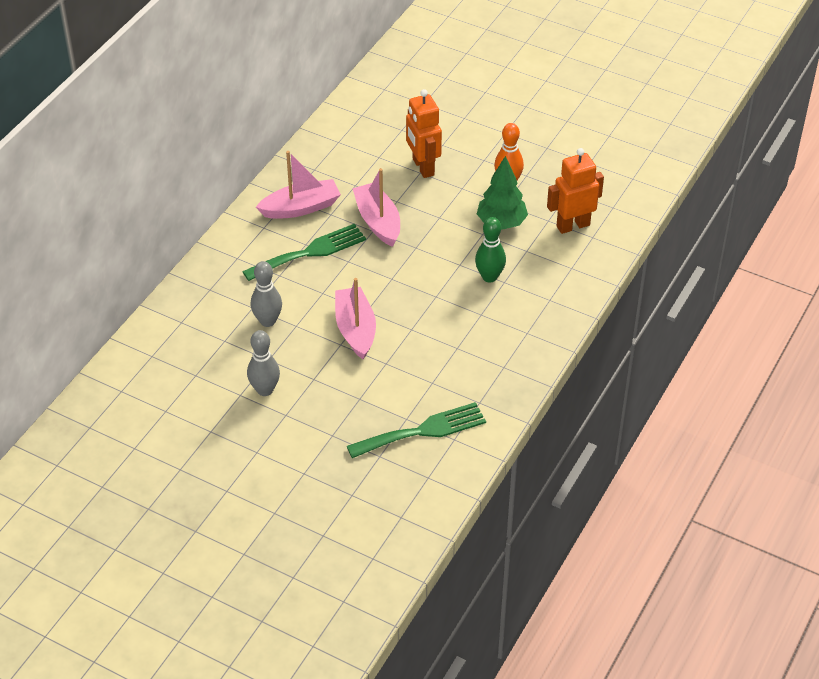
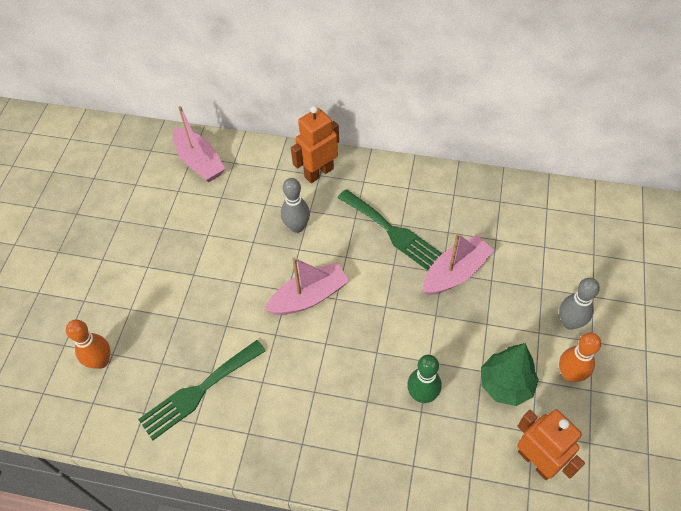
camera: 75 degrees right, 10 degrees up
grey bowling pin [247,330,280,396] -> grey bowling pin moved to [559,278,600,330]
pink boat [256,151,341,219] -> pink boat moved to [173,106,225,182]
green fork [347,402,486,458] -> green fork turned 90 degrees clockwise [138,340,266,440]
orange robot [406,89,442,178] -> orange robot moved to [291,106,339,183]
none -> orange bowling pin [66,320,110,369]

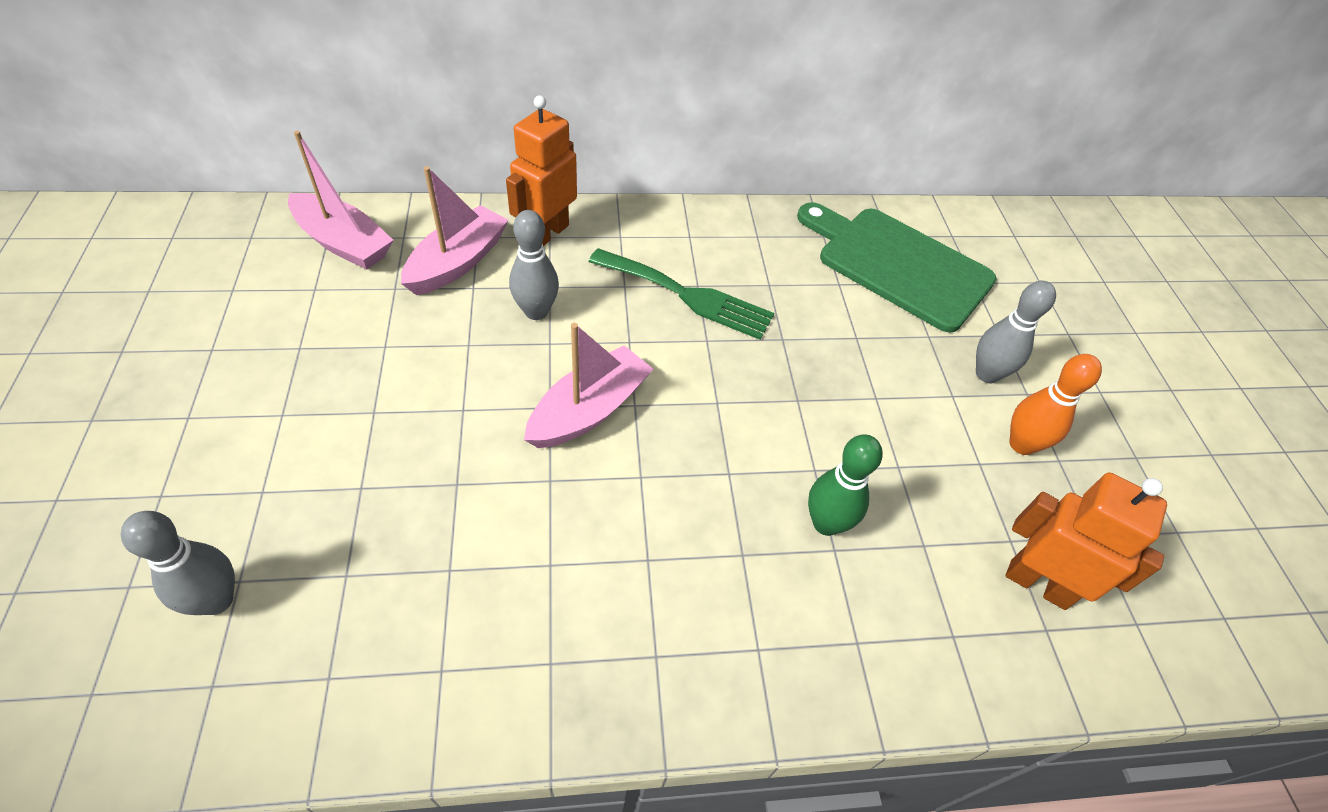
camera: 25 degrees left, 5 degrees down
orange bowling pin [66,320,110,369] -> grey bowling pin [121,511,235,615]
green fork [138,340,266,440] -> none
pink boat [423,233,494,295] -> pink boat moved to [401,166,508,295]
green tree [481,343,539,406] -> none
none -> green cutting board [797,202,997,333]

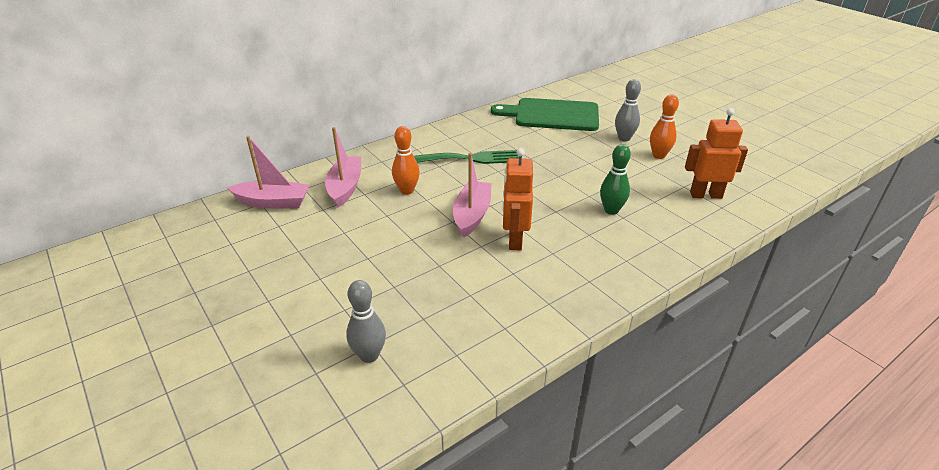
camera: 25 degrees left, 15 degrees down
orange robot [506,95,577,246] -> orange robot moved to [502,148,533,251]
grey bowling pin [509,210,559,320] -> orange bowling pin [392,126,420,195]

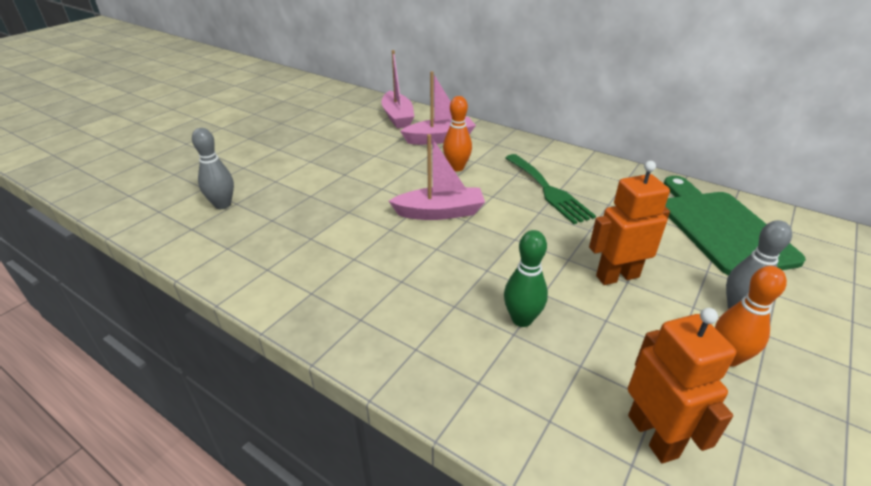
camera: 70 degrees right, 0 degrees up
orange robot [502,148,533,251] -> orange robot moved to [589,161,670,285]

